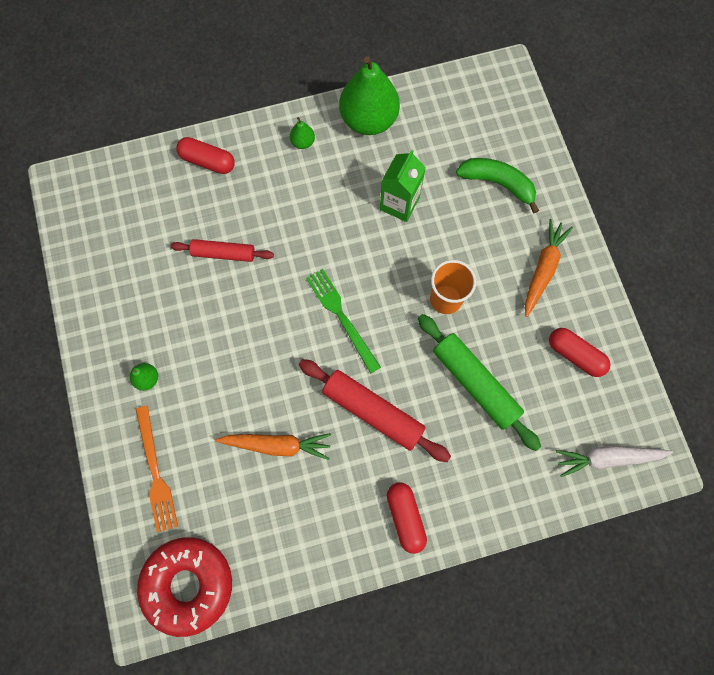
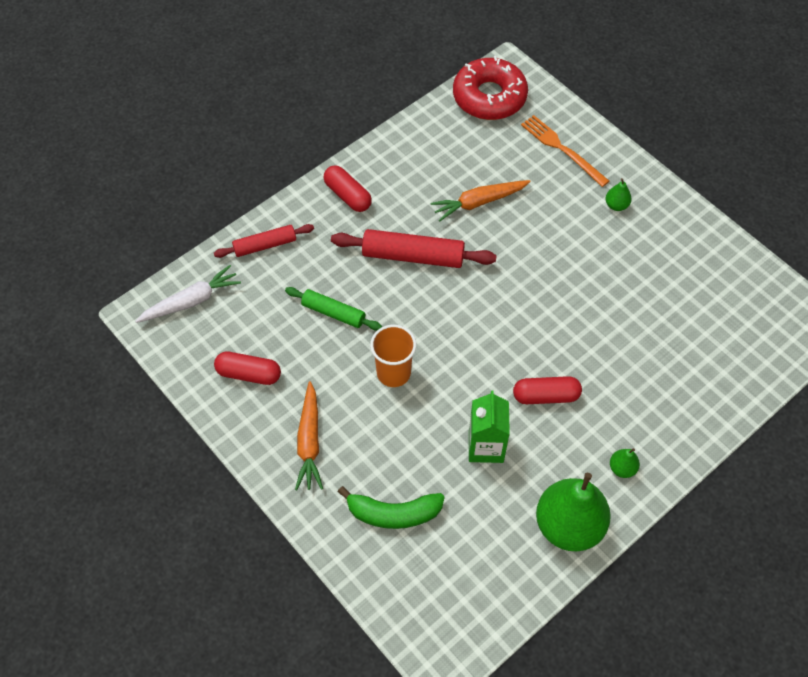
camera: 155 degrees right, 15 degrees down
red rolling pin [171,239,274,262] -> red rolling pin moved to [214,224,314,258]
red capsule [176,137,235,174] -> red capsule moved to [513,376,582,404]
green fork [306,269,381,374] -> none
green rolling pin [418,314,541,451] -> green rolling pin [285,287,382,331], size x0.63

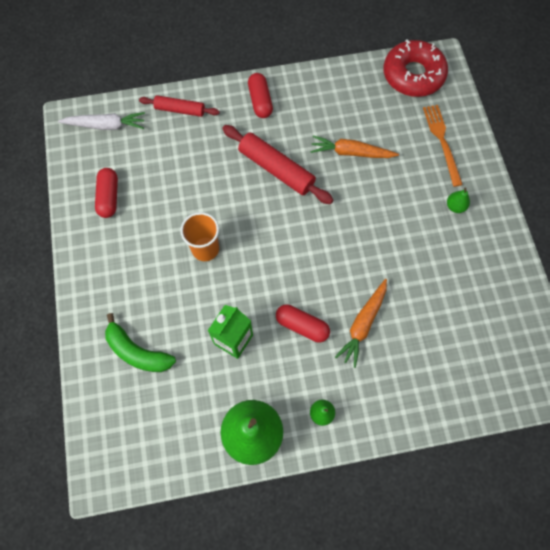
camera: 30 degrees right, 10 degrees up
red capsule [214,351,281,385] -> red capsule turned 45 degrees clockwise [95,168,118,218]
green rolling pin [285,287,382,331] -> none
orange carrot [295,381,323,490] -> orange carrot moved to [335,279,387,368]

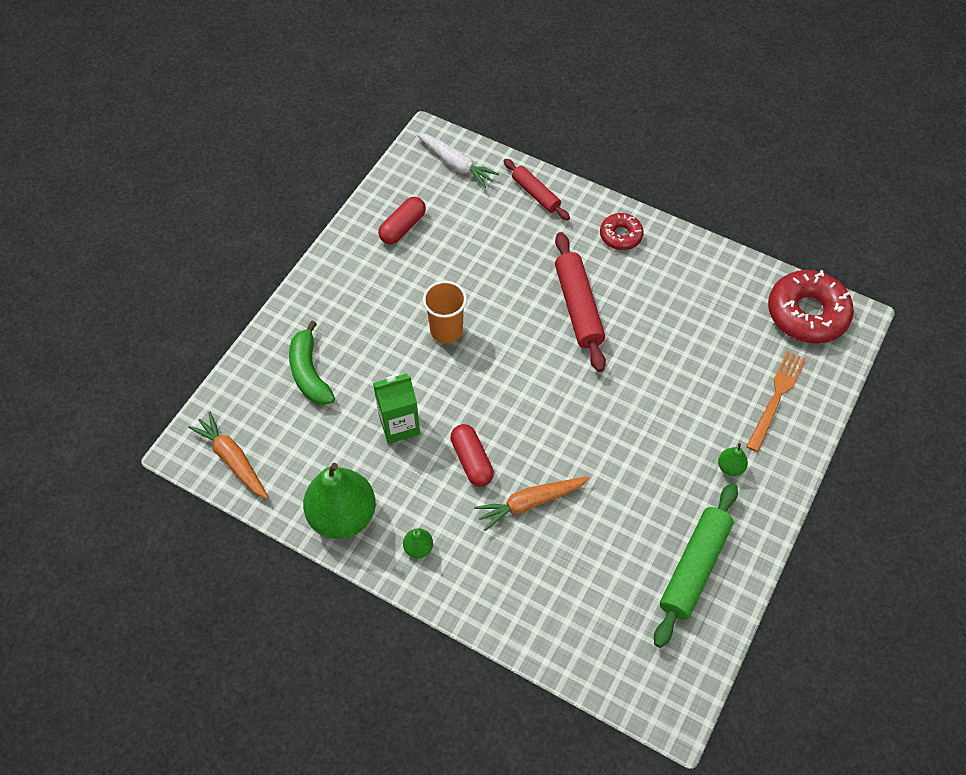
camera: 40 degrees right, 10 degrees down
red capsule [248,73,273,118] -> red donut [600,213,644,250]
orange carrot [310,135,399,158] -> orange carrot moved to [188,411,268,499]
none -> green rolling pin [654,483,738,648]

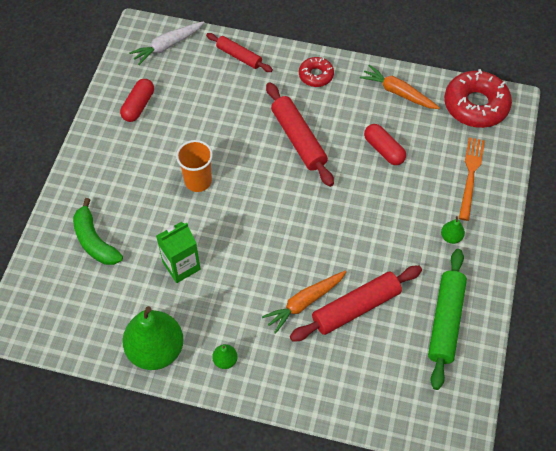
camera: 15 degrees left, 0 degrees up
orange carrot [188,411,268,499] -> orange carrot moved to [360,65,440,109]
white carrot [416,133,499,188] -> white carrot turned 120 degrees clockwise [129,21,204,65]
red capsule [450,424,494,487] -> red capsule moved to [364,124,406,165]
none -> red rolling pin [290,266,422,342]

